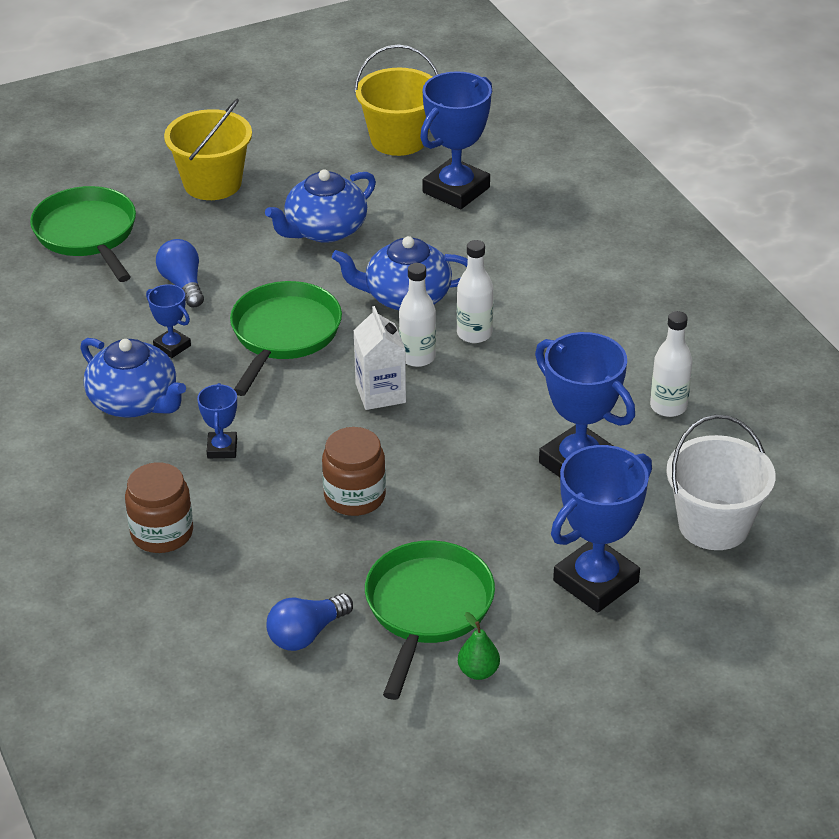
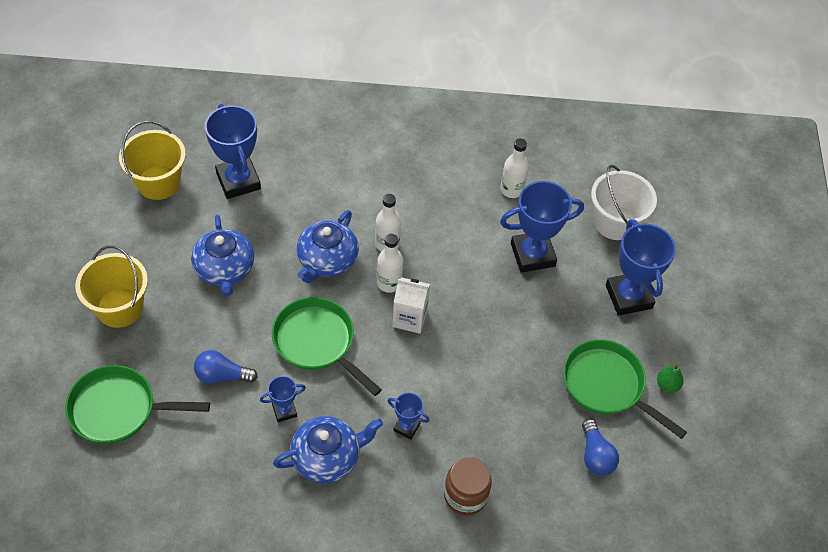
camera: 65 degrees left, 15 degrees up
brown jar [322,427,386,516] -> none

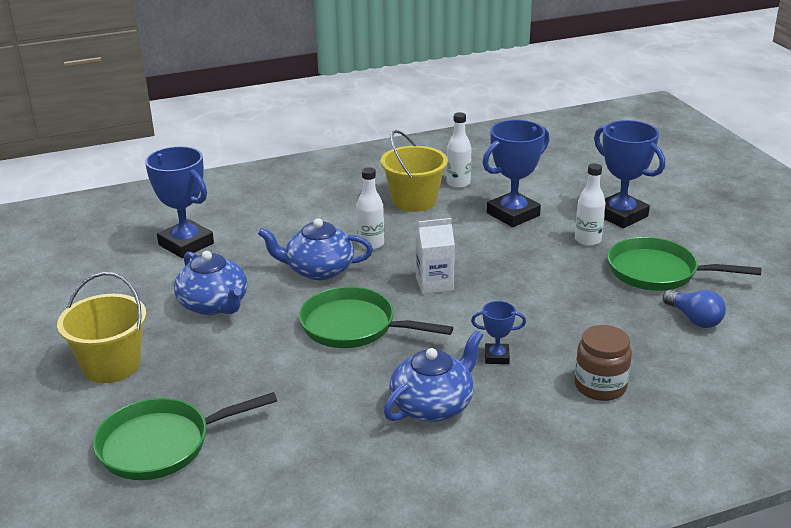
camera: 20 degrees left, 25 degrees down
yellow bucket [119,121,186,200] -> yellow bucket moved to [381,130,448,212]
blue light bulb [194,350,258,384] -> none
blue trophy [260,376,306,422] -> none
blue teapot [297,210,359,283] -> blue teapot turned 90 degrees clockwise [258,218,373,280]
white bottle [377,234,403,293] -> white bottle moved to [575,163,605,246]
white bucket [591,165,657,240] -> none
green pear [657,364,684,393] -> none

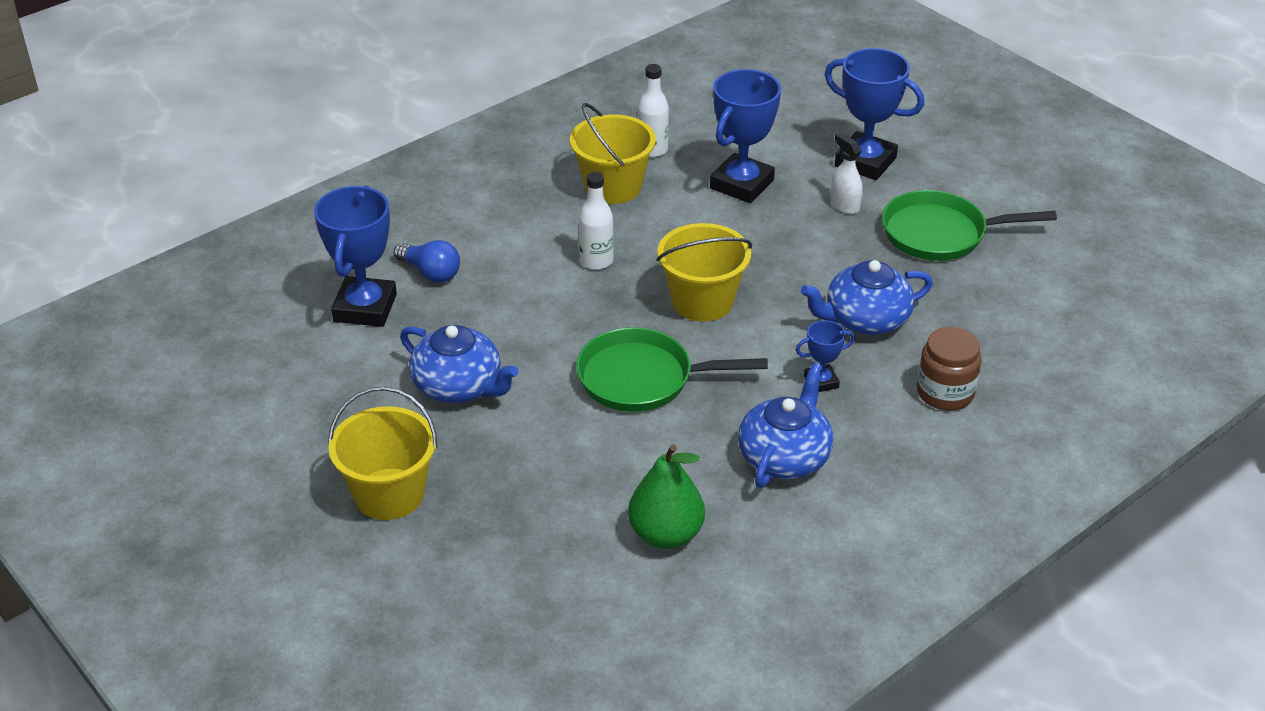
camera: 20 degrees left, 10 degrees up
green pan [93,392,277,480] -> none
blue trophy [145,146,214,258] -> blue trophy turned 75 degrees clockwise [314,186,397,327]
blue teapot [258,218,373,280] -> blue teapot moved to [801,260,933,335]
white carton [415,218,455,294] -> yellow bucket [657,223,752,322]
white bottle [575,163,605,246] -> white spray bottle [830,132,863,214]
blue light bulb [663,290,726,328] -> blue light bulb moved to [394,240,460,283]
none -> green pear [628,444,705,549]

